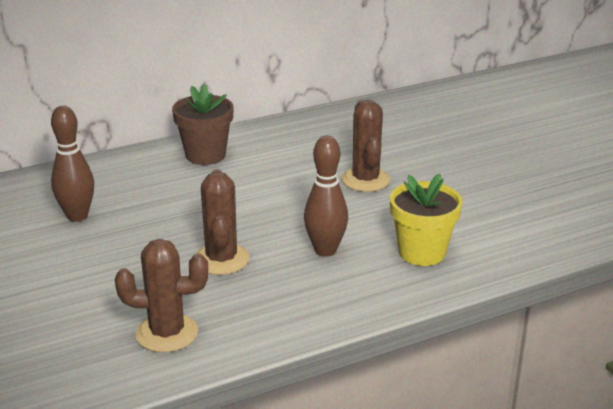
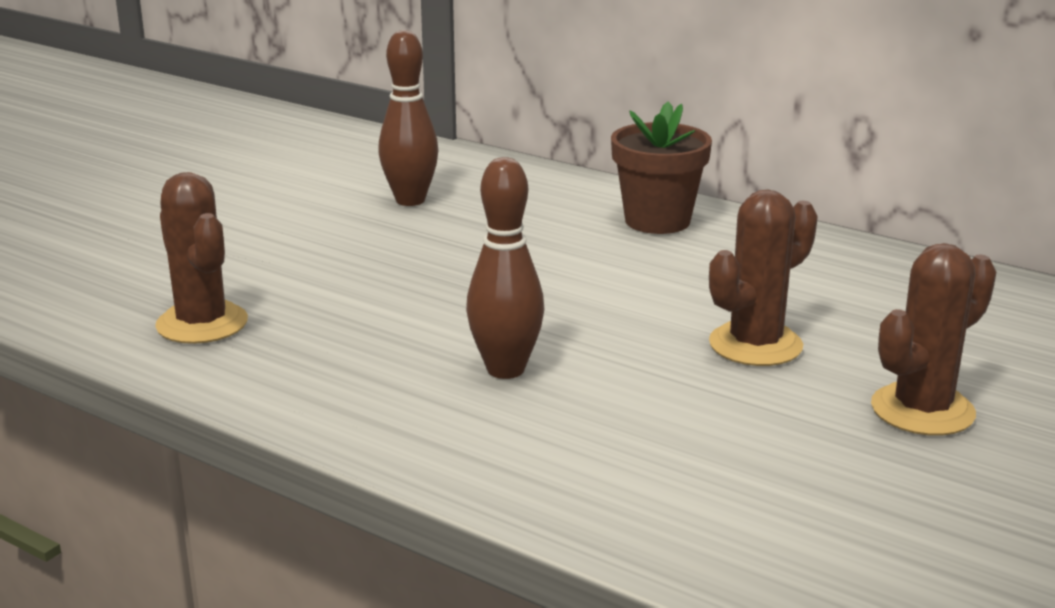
camera: 60 degrees right, 5 degrees down
brown cactus [196,169,250,275] -> brown cactus moved to [871,243,996,436]
yellow flower pot [390,173,463,266] -> none

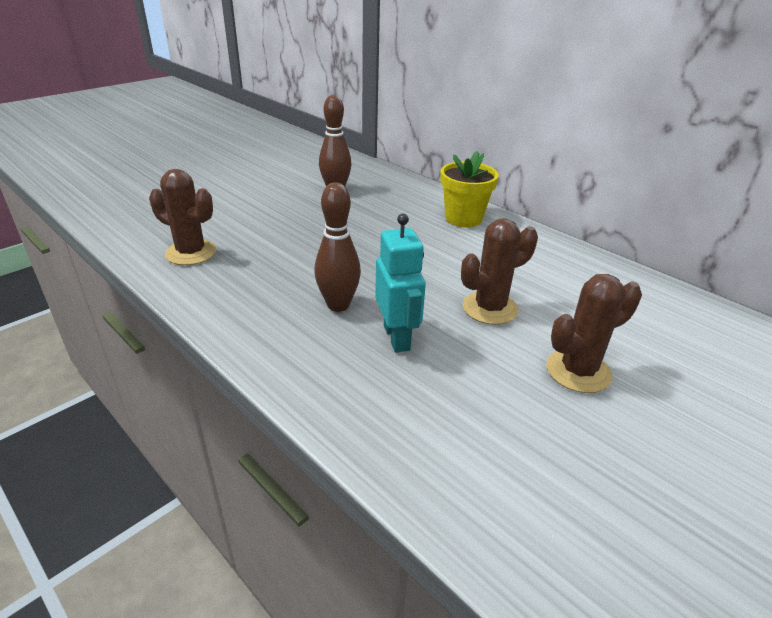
camera: 10 degrees right, 10 degrees up
brown cactus [155,172,248,344] -> brown cactus turned 45 degrees counterclockwise [149,169,216,265]
brown flower pot [611,101,712,234] -> yellow flower pot [440,151,499,227]
none -> turquoise robot [375,214,426,353]

